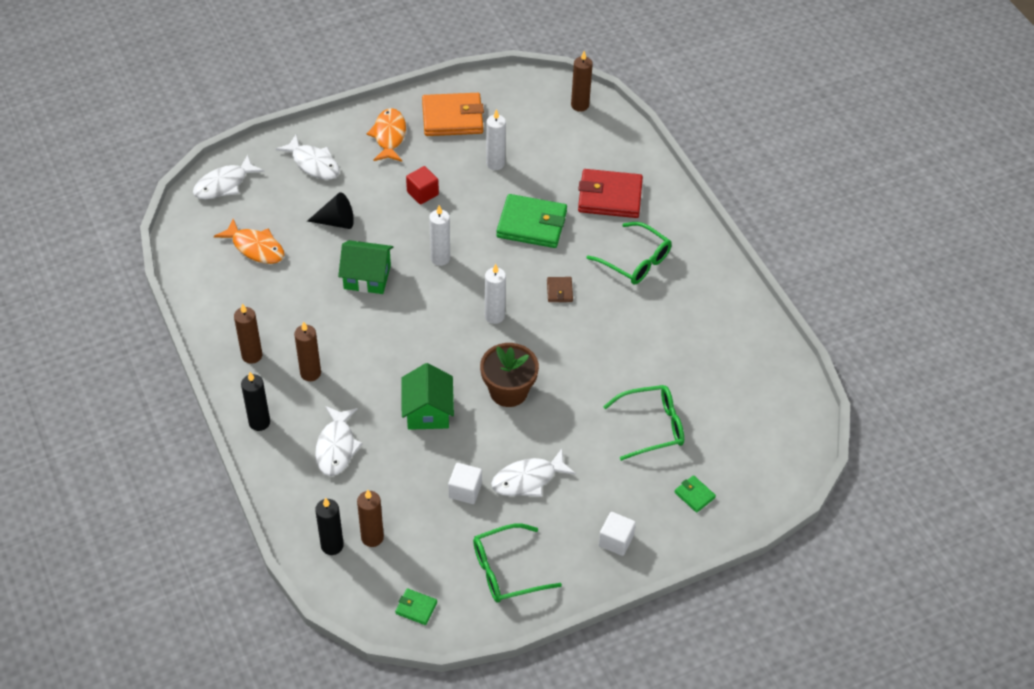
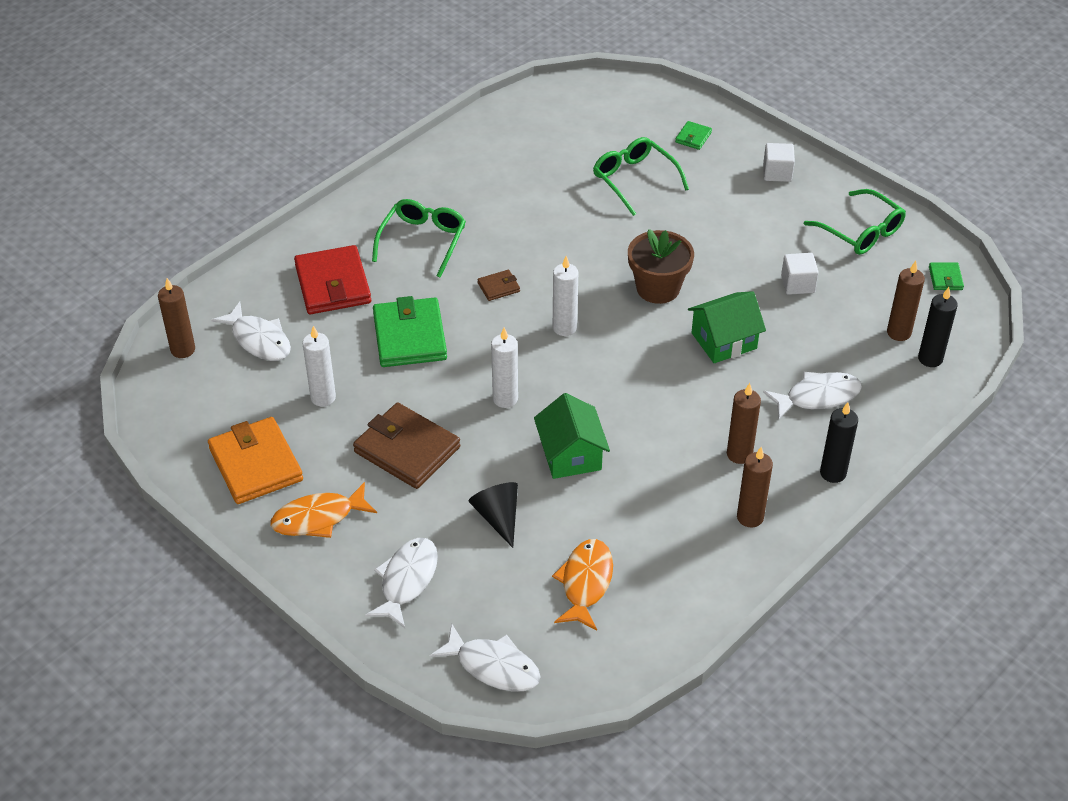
camera: 110 degrees left, 5 degrees down
red cube [406,166,439,205] -> brown wallet [353,403,460,489]
white fish [491,449,576,497] -> white fish moved to [211,302,291,361]

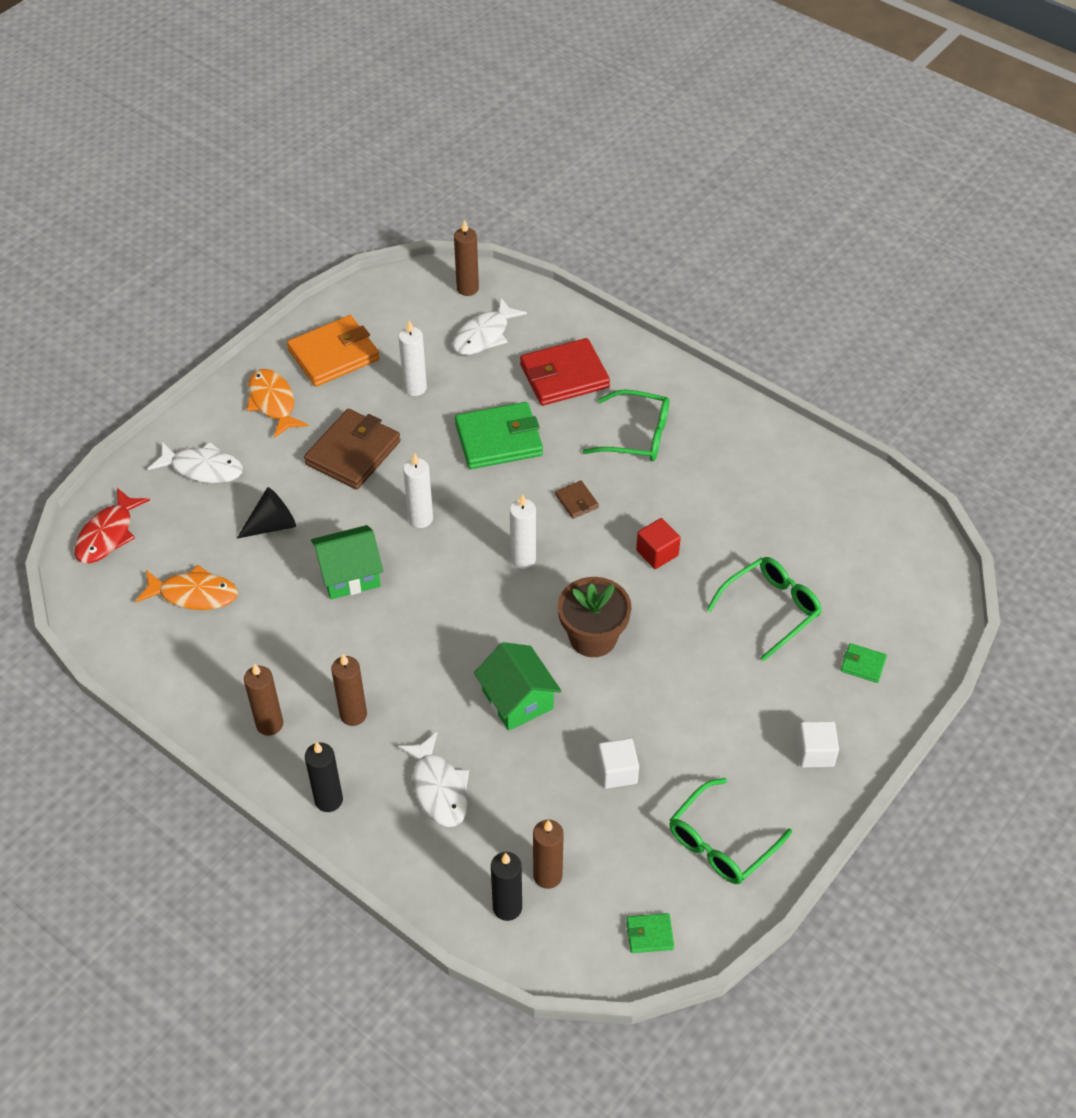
camera: 85 degrees right, 5 degrees up
white fish [430,624,541,692] -> red fish [74,488,150,563]
none -> red cube [636,518,681,569]

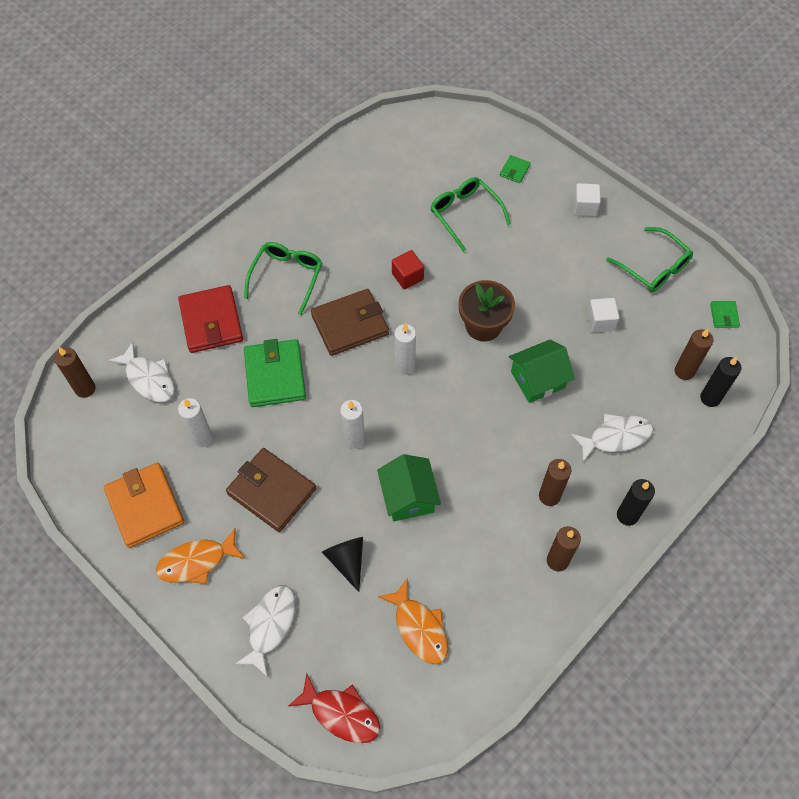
camera: 85 degrees left, 10 degrees up
orange fish [135,565,238,610] -> orange fish turned 135 degrees clockwise [378,579,448,664]
brown wallet [555,480,599,519] -> brown wallet [311,289,389,356], size x2.18

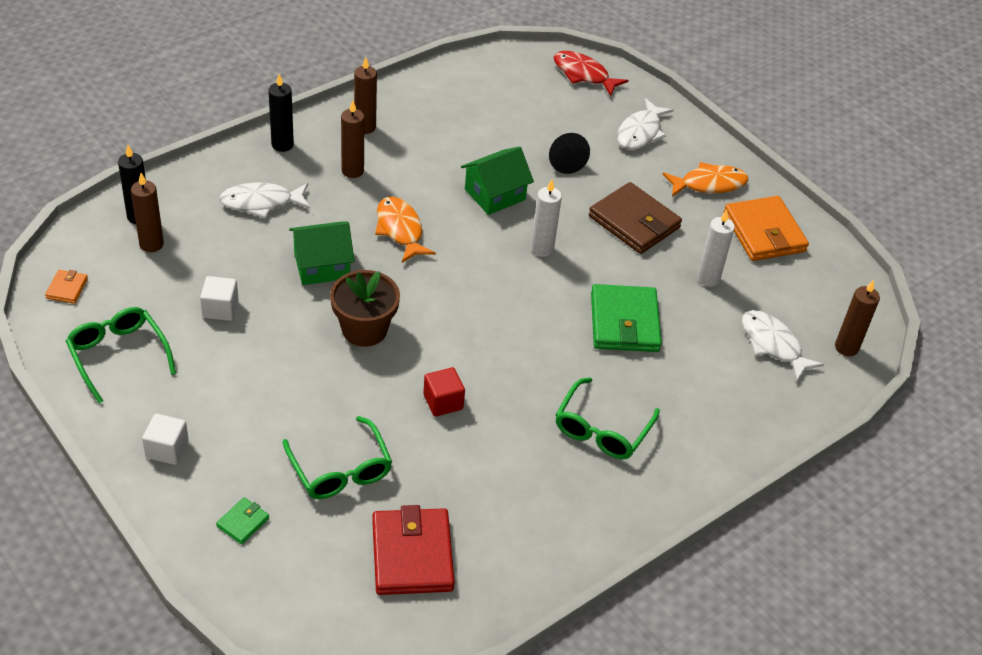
camera: 175 degrees left, 15 degrees down
red wallet [178,285,243,353] -> red wallet moved to [372,505,455,595]
brown wallet [311,289,389,356] -> none
green house [377,454,441,521] -> green house turned 60 degrees clockwise [461,146,534,215]
orange fish [378,579,448,664] -> orange fish moved to [375,197,436,263]
white candle [394,323,416,375] -> none
green wallet [710,301,740,328] -> orange wallet [45,270,88,304]

